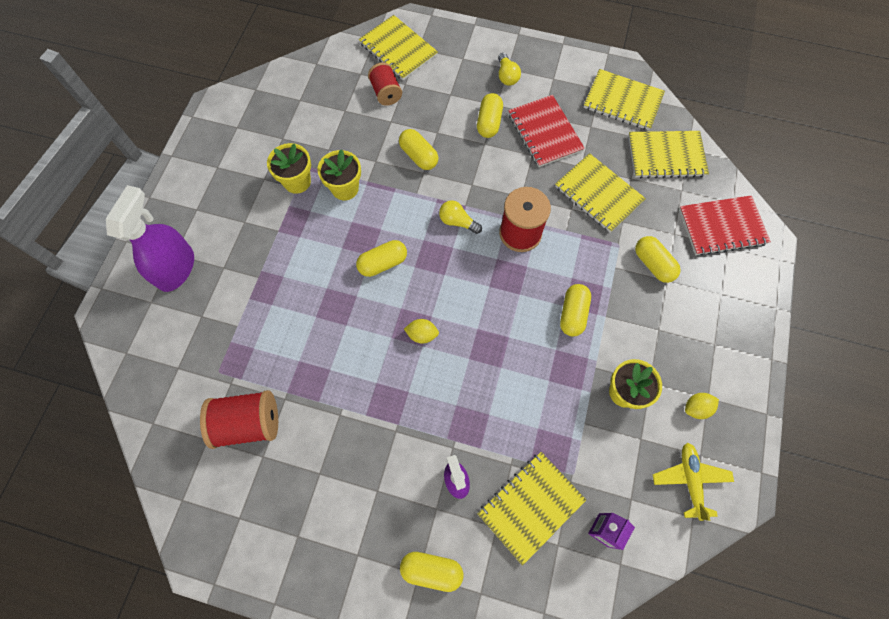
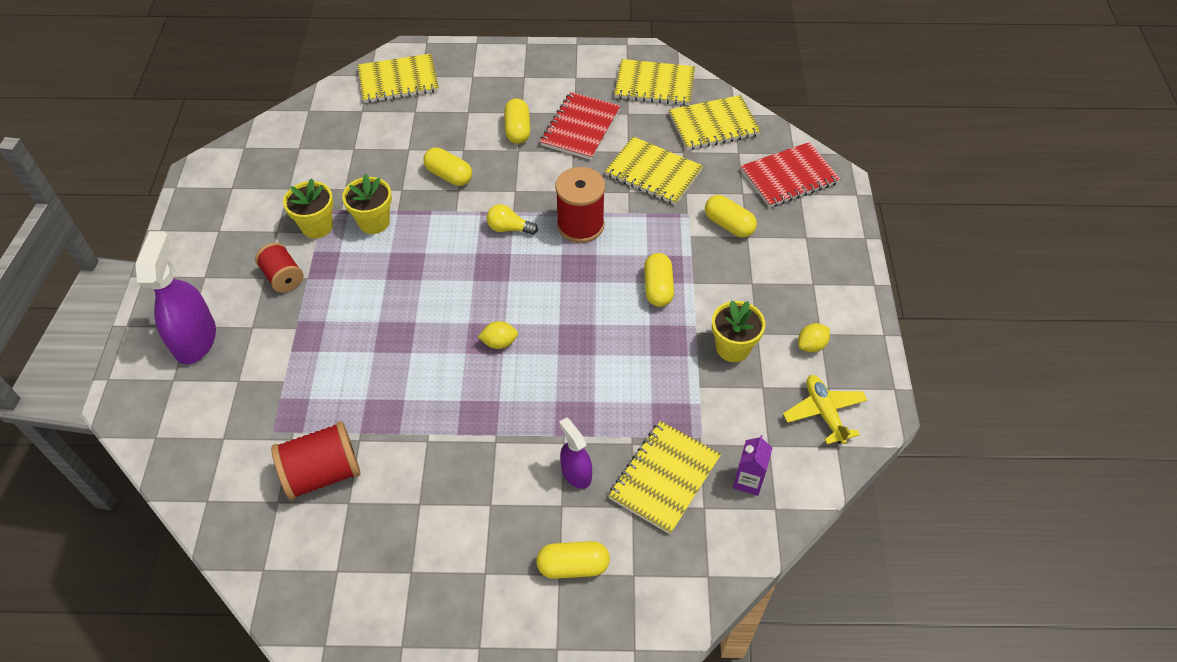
camera: 15 degrees left, 15 degrees down
yellow capsule [356,240,407,277] -> none
yellow notebook [359,15,438,80] -> yellow notebook turned 45 degrees counterclockwise [358,54,439,103]
red spool [368,62,402,106] -> red spool moved to [255,242,303,293]
yellow light bulb [498,53,521,85] -> none
red notebook [508,95,585,167] -> red notebook turned 60 degrees clockwise [540,92,620,160]

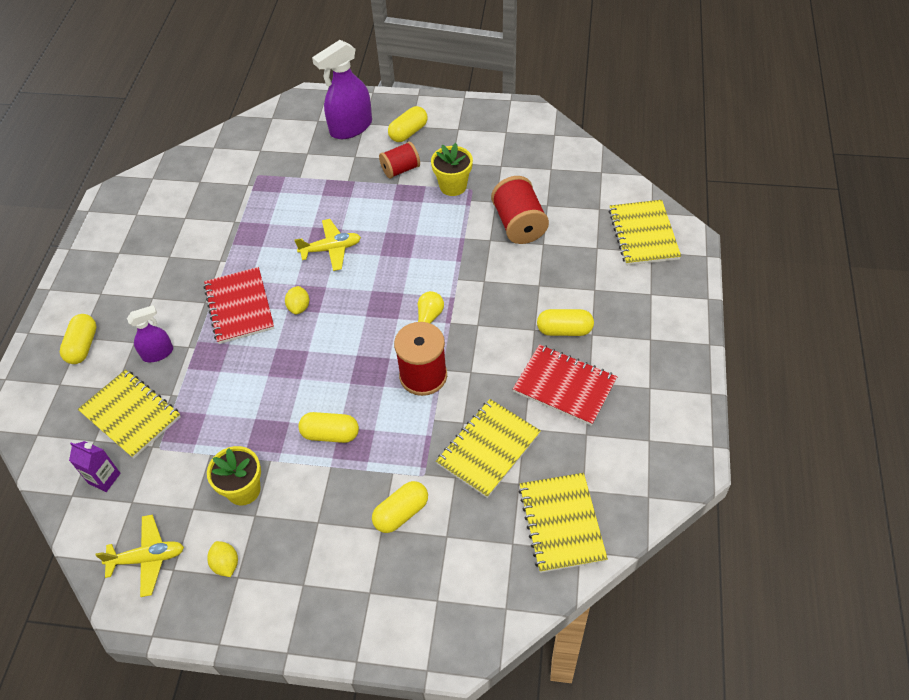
camera: 100 degrees right, 0 degrees up
purple spray bottle [136,231,216,364] -> purple spray bottle turned 135 degrees clockwise [312,40,372,139]
red spool [271,421,361,500] -> red spool moved to [491,176,549,244]
yellow flower pot [342,174,392,234] -> none
yellow capsule [423,147,472,186] -> yellow capsule moved to [388,106,427,142]
yellow notebook [614,59,695,106] -> none
red notebook [741,142,840,208] -> red notebook moved to [203,267,274,344]
none -> yellow plane [295,219,361,271]

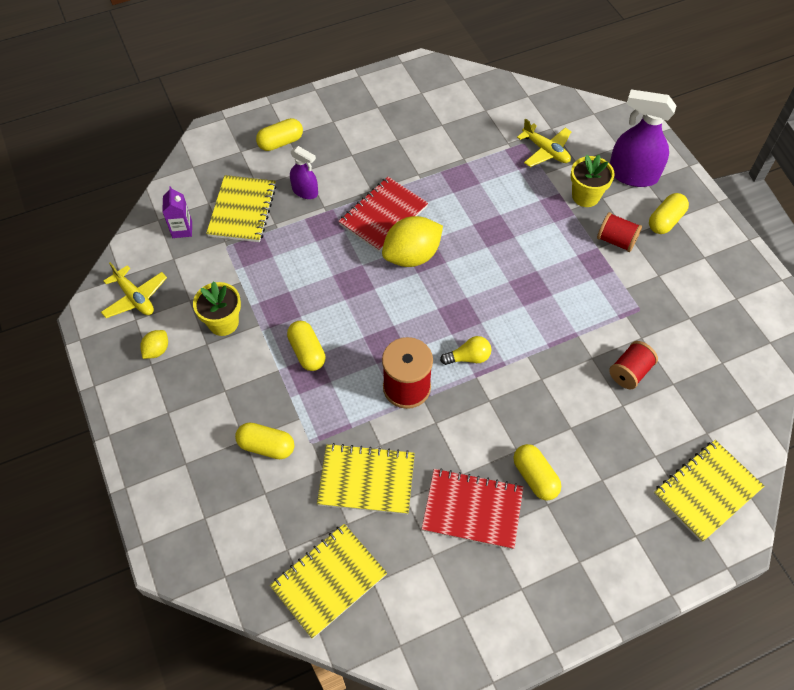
camera: 55 degrees right, 5 degrees up
yellow lemon [285,286,309,314] -> yellow lemon [382,216,443,267], size x2.06
yellow plane [295,219,361,271] -> yellow plane moved to [517,119,572,167]
yellow capsule [388,106,427,142] -> yellow capsule turned 60 degrees counterclockwise [649,193,689,234]
yellow flower pot [431,143,473,196] -> yellow flower pot moved to [571,155,615,207]
red spool [491,176,549,244] -> red spool [609,341,658,389], size x0.65
red notebook [513,344,617,426] -> red notebook turned 75 degrees counterclockwise [422,468,523,550]

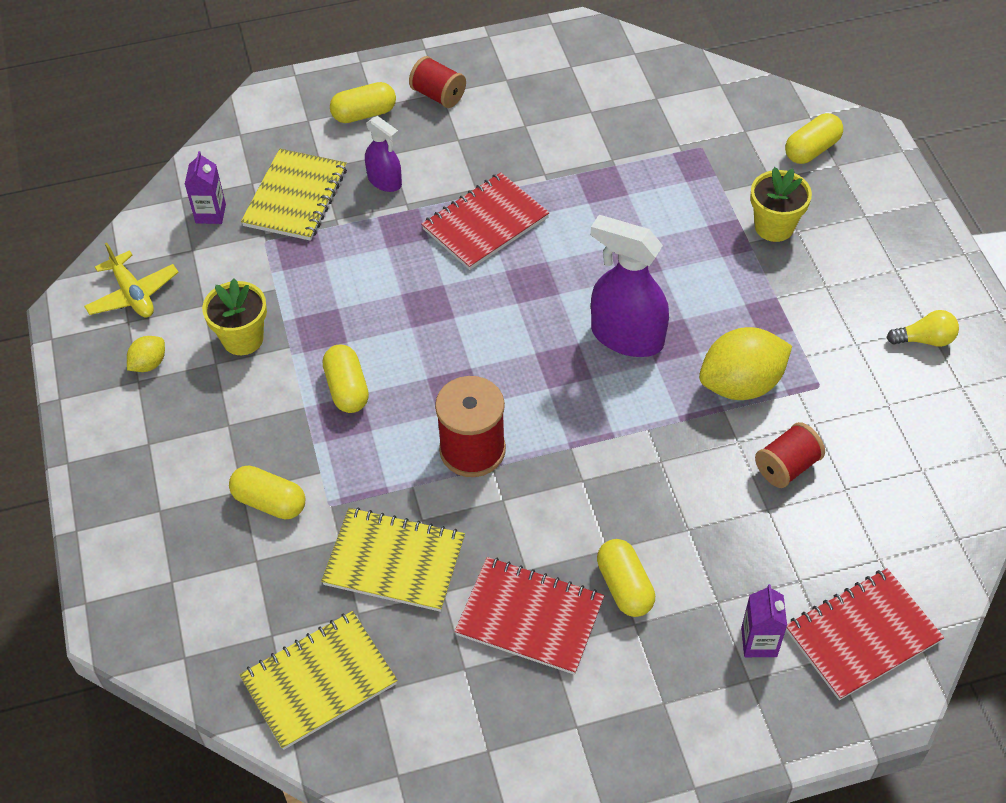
camera: 10 degrees right, 5 degrees down
yellow lemon [382,216,443,267] -> yellow lemon moved to [699,327,792,400]
yellow light bulb [440,336,491,365] -> yellow light bulb moved to [887,310,959,347]
yellow plane [517,119,572,167] -> none
red spool [597,212,642,252] -> red spool moved to [409,56,466,108]
purple spray bottle [610,89,676,187] -> purple spray bottle moved to [591,215,669,357]
yellow capsule [649,193,689,234] -> yellow capsule moved to [785,113,843,164]
yellow notebook [654,440,764,542] -> red notebook [786,568,944,700]
none -> purple carton [741,584,787,657]

